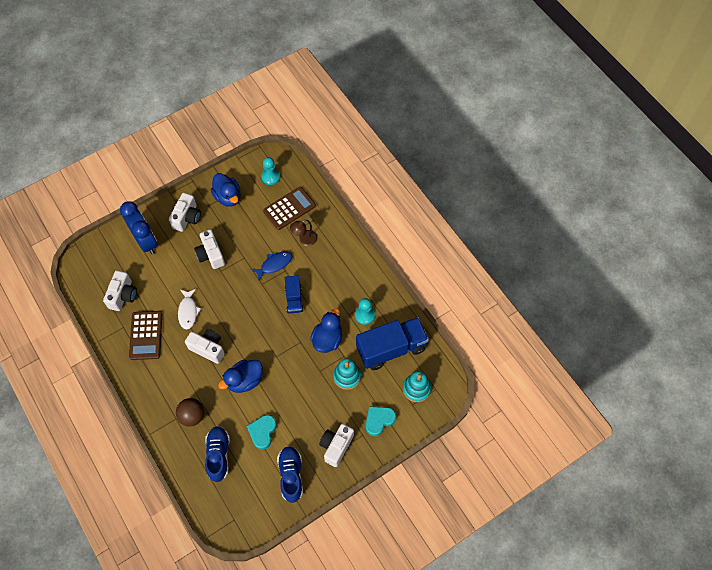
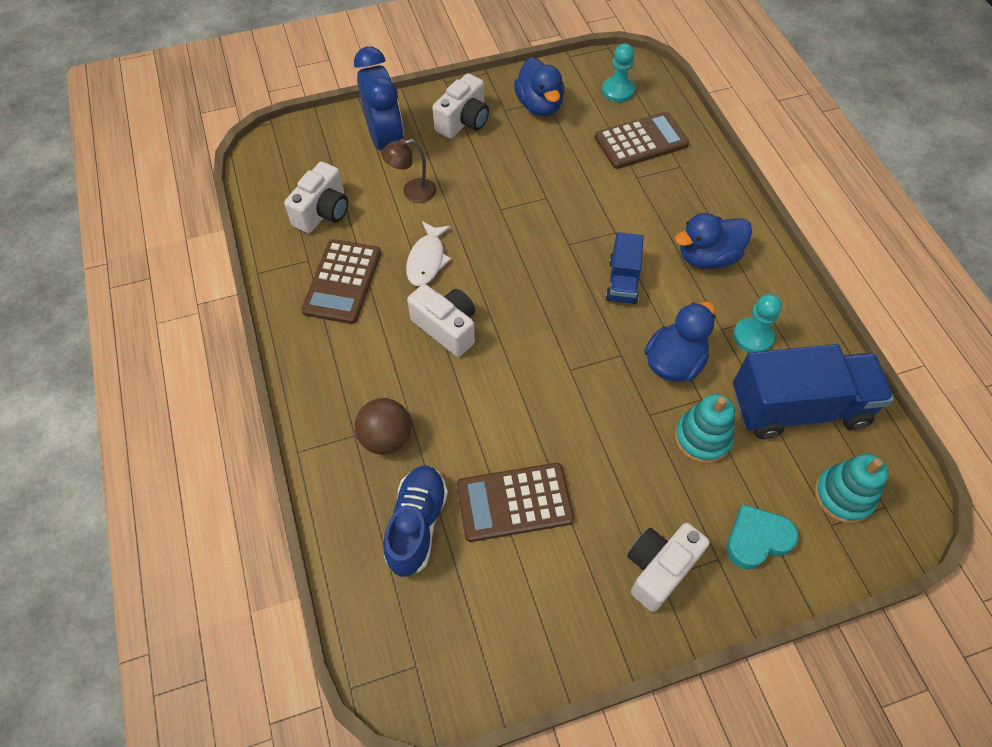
camera: 15 degrees right, 5 degrees down
white camera [194,229,225,269] -> none
blue duck [218,360,262,393] -> blue duck moved to [675,213,752,269]
turquoise heart [247,415,277,450] -> brown calculator [456,463,574,542]
blue fish [251,251,292,281] -> none
blue shoe [277,446,303,503] -> none
brown lamp [290,219,318,246] -> brown lamp moved to [381,139,436,203]

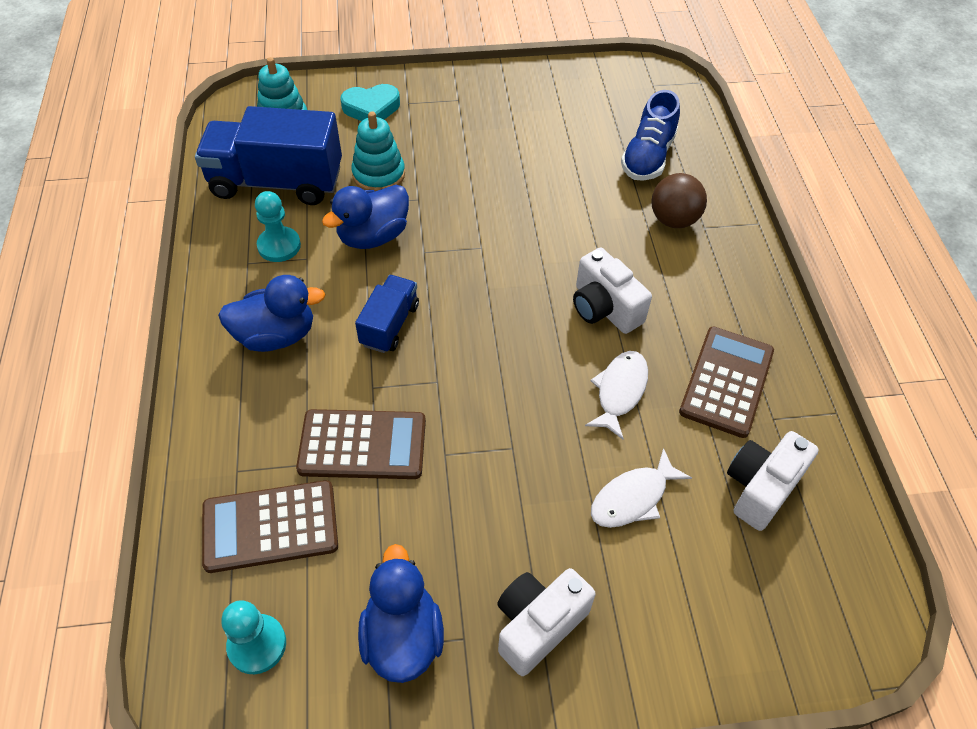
camera: 170 degrees left, 5 degrees down
blue clock [354,47,404,150] -> none
brown lamp [381,139,436,203] -> white fish [591,448,692,528]
brown calculator [456,463,574,542] -> brown calculator moved to [296,409,426,479]
white camera [627,523,710,612] -> none

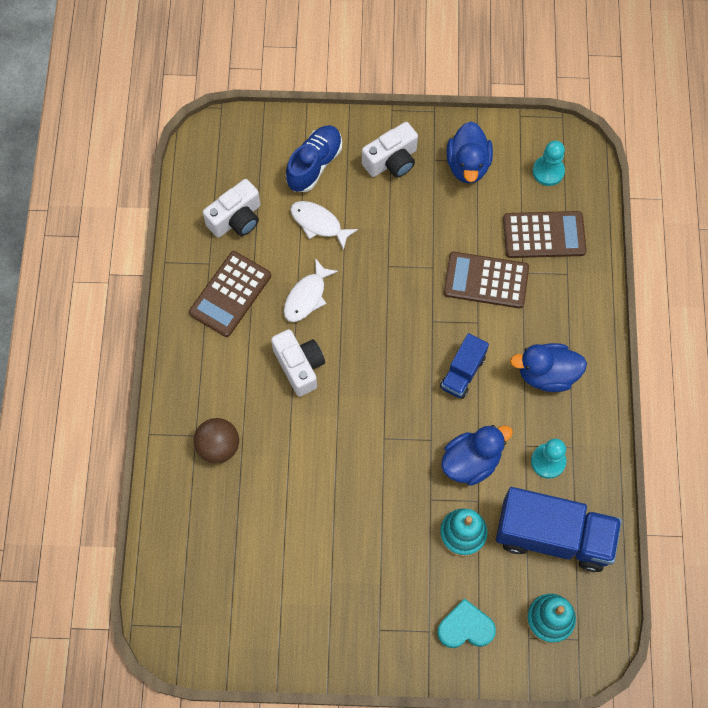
camera: 170 degrees left, 15 degrees up
white fish [591,448,692,528] -> white fish turned 120 degrees counterclockwise [290,201,358,250]
blue shoe [621,90,680,181] -> blue shoe moved to [286,125,342,192]

